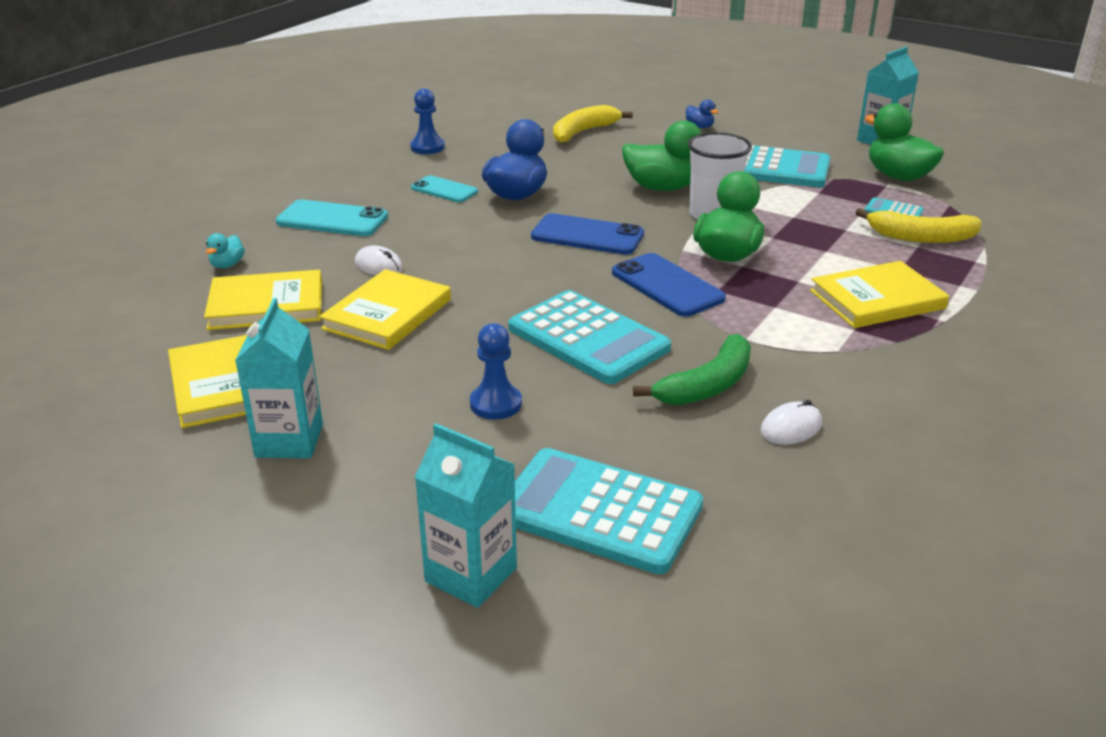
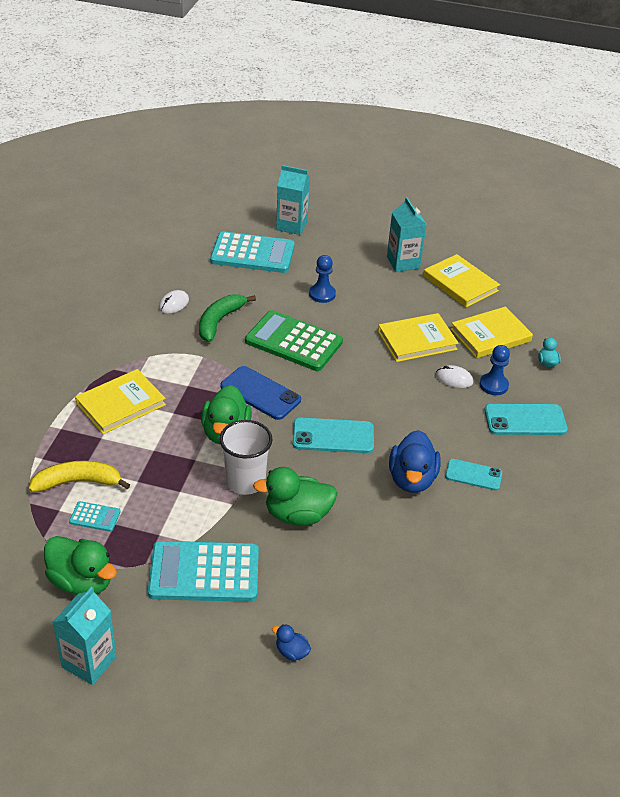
camera: 160 degrees right, 10 degrees up
yellow book [319,269,451,350] -> yellow book turned 60 degrees clockwise [378,313,459,362]
blue pawn [410,89,445,154] -> blue pawn moved to [480,345,510,395]
turquoise calculator [508,290,671,384] -> green calculator [245,310,343,371]
blue phone [531,213,644,255] -> turquoise phone [292,418,374,453]
yellow banana [553,105,633,143] -> none

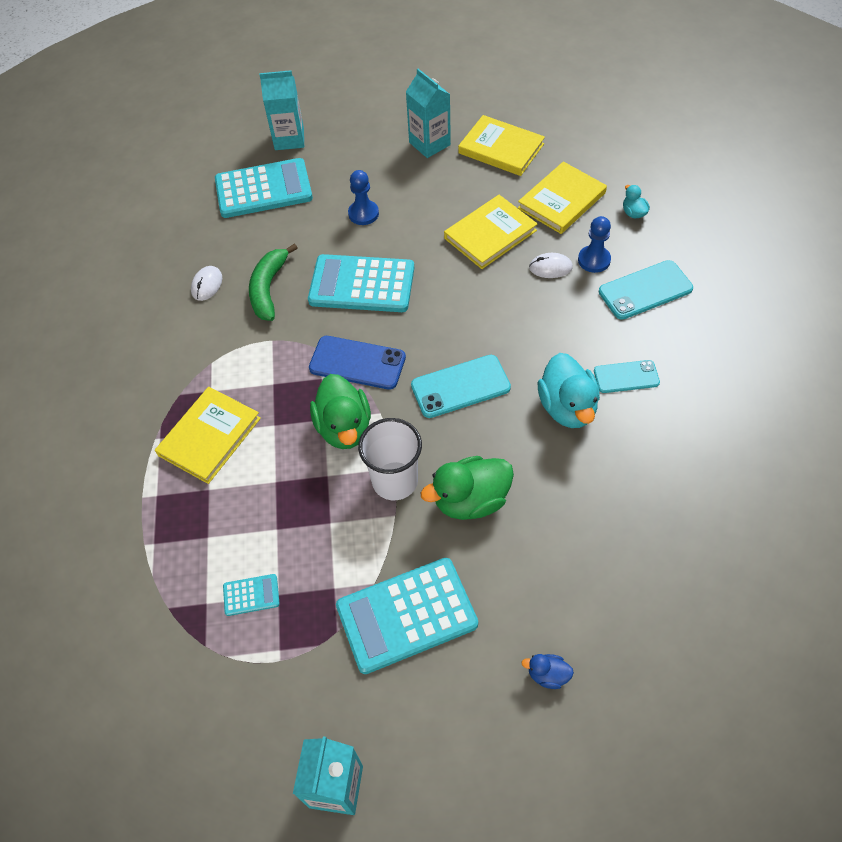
camera: 15 degrees left, 15 degrees up
yellow banana [29,461,130,492] -> none
green duck [44,536,117,595] -> none
green calculator [245,310,343,371] -> turquoise calculator [308,254,414,312]
blue duck [389,430,441,493] -> turquoise duck [538,353,600,428]

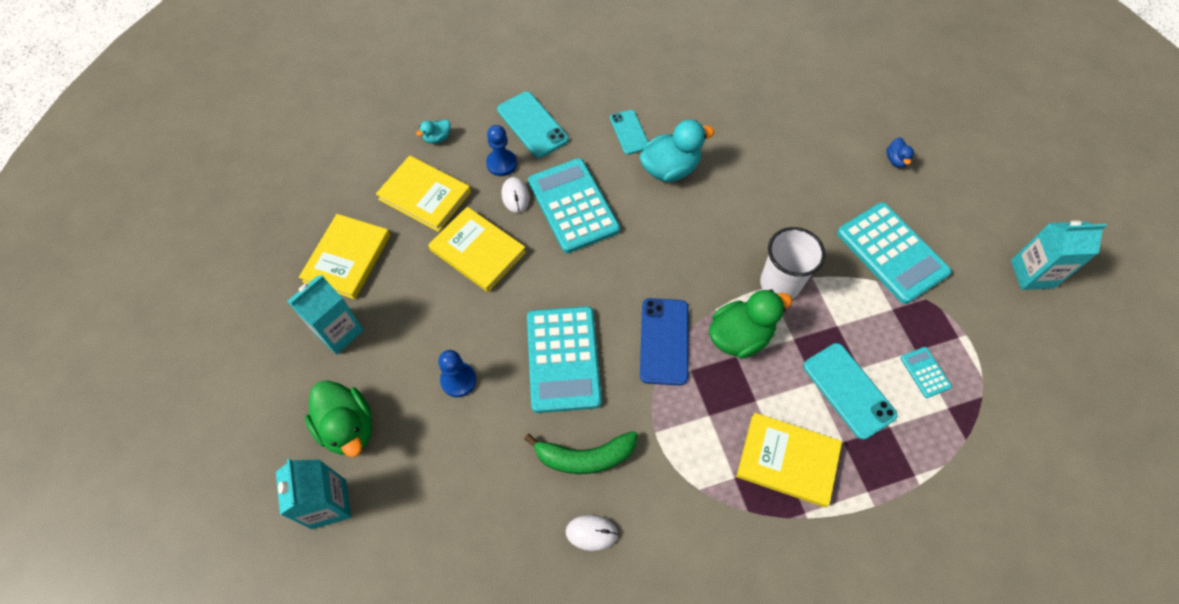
camera: 105 degrees left, 5 degrees up
turquoise calculator [215,158,313,218] -> turquoise calculator moved to [528,158,620,253]
turquoise phone [411,355,511,418] -> turquoise phone moved to [803,343,898,440]
green duck [421,456,514,520] -> green duck moved to [305,380,372,457]

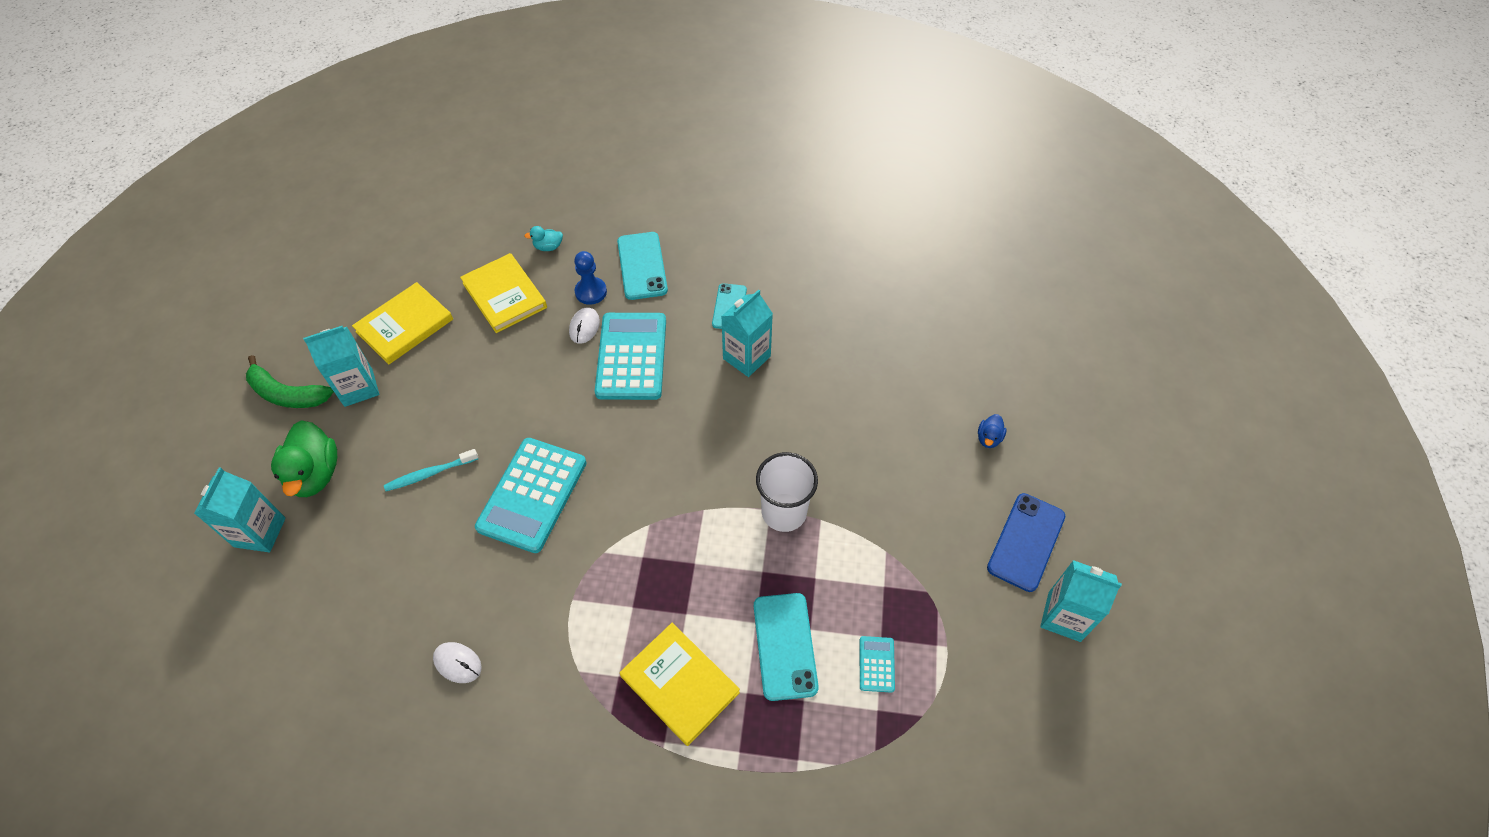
camera: 25 degrees right, 5 degrees down
yellow book [428,207,526,292] -> none
blue pawn [438,350,476,397] -> turquoise toothbrush [384,449,478,491]
green banana [524,431,638,474] -> green banana moved to [246,355,334,408]
turquoise duck [639,120,715,182] -> turquoise carton [721,289,773,377]
blue phone [640,298,688,385] -> blue phone moved to [987,493,1065,592]
green duck [709,289,792,359] -> none
turquoise calculator [837,202,952,304] -> none

